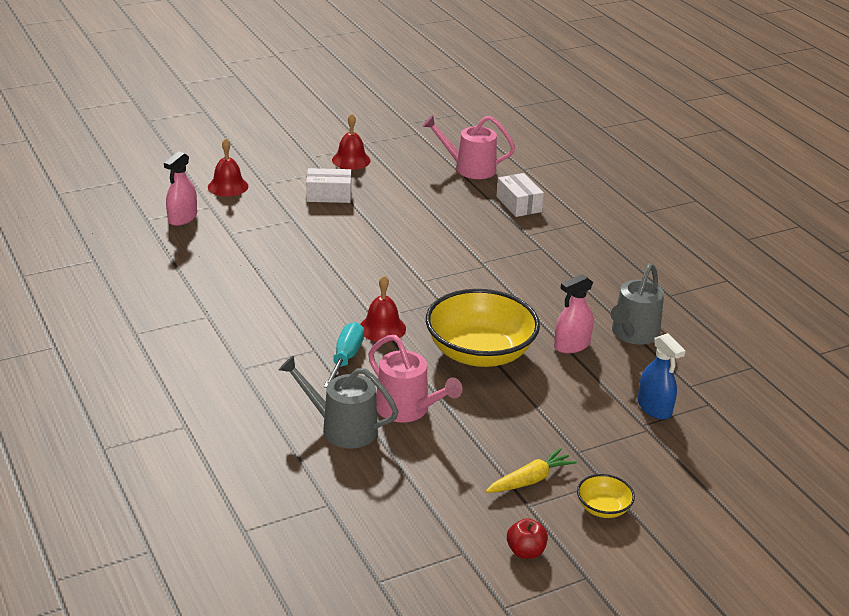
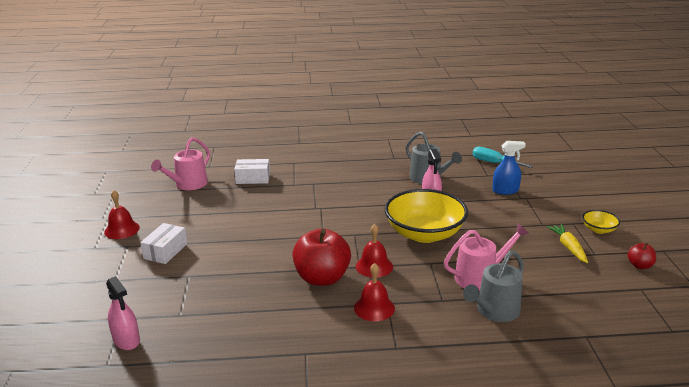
camera: 65 degrees left, 5 degrees down
red bell [208,138,248,197] -> red bell moved to [354,263,395,321]
turquoise screwdriver [324,322,364,388] -> turquoise screwdriver moved to [473,147,533,168]
none -> red apple [292,228,351,286]

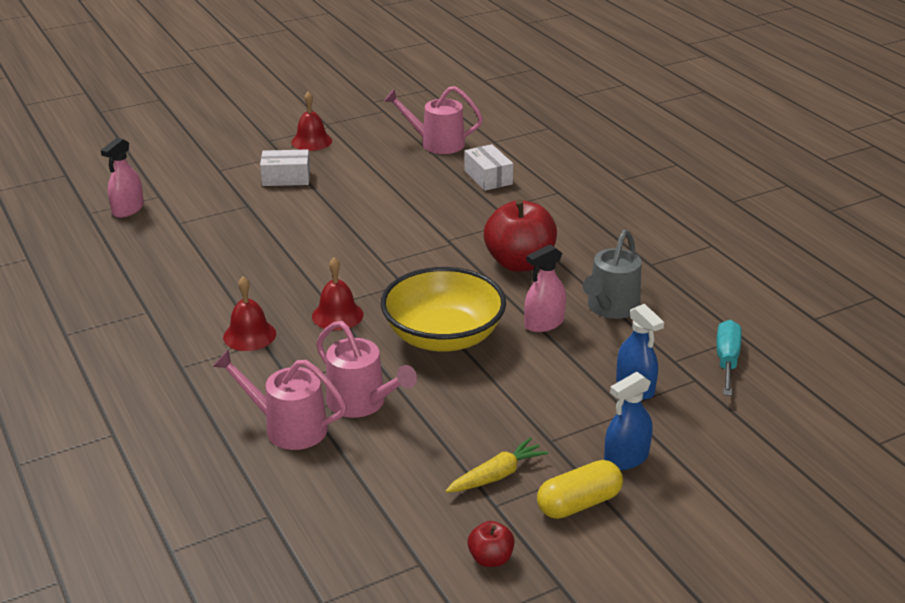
camera: 65 degrees right, 5 degrees up
red apple [292,228,351,286] -> red apple moved to [484,199,557,272]
grey watering can [463,250,524,322] -> pink watering can [213,350,347,450]
yellow bowl [582,210,620,234] -> yellow capsule [537,460,623,519]
none -> blue spray bottle [604,372,653,470]

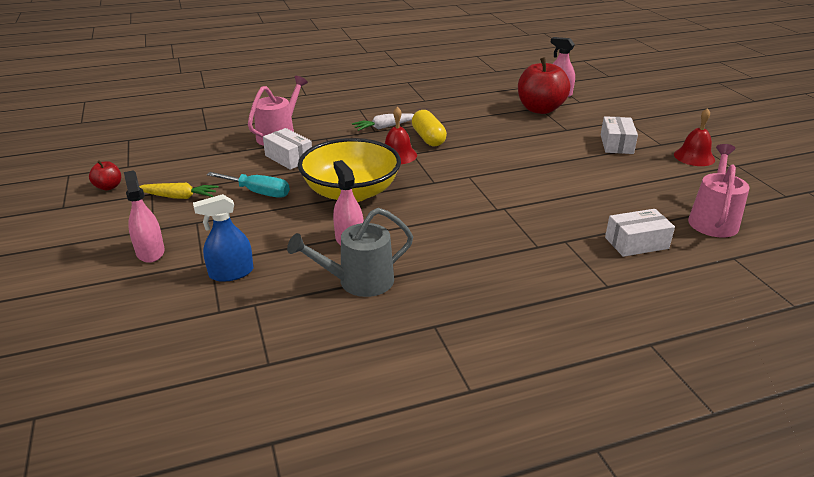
camera: 100 degrees right, 0 degrees up
red bell [223,277,276,351] -> white carrot [352,113,414,131]
pink watering can [316,321,417,418] -> white box [263,128,312,170]
yellow carrot [446,438,548,493] -> yellow carrot turned 60 degrees counterclockwise [139,183,219,199]
red apple [484,199,557,272] -> red apple moved to [518,57,570,114]
yellow capsule [537,460,623,519] -> yellow capsule moved to [412,110,447,146]
grey watering can [583,230,642,319] -> grey watering can turned 60 degrees counterclockwise [287,208,413,297]
blue spray bottle [604,372,653,470] -> pink spray bottle [124,170,165,263]
turquoise screwdriver [717,320,742,396] -> turquoise screwdriver moved to [207,172,290,198]

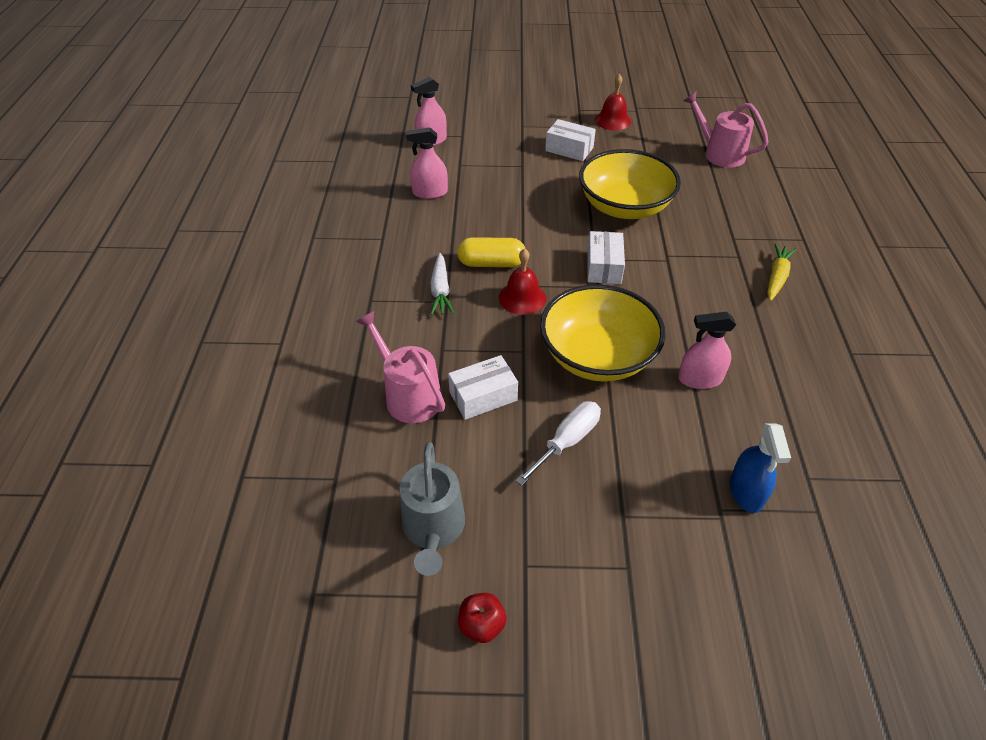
camera: 70 degrees left, 15 degrees up
pink spray bottle [124,170,165,263] -> pink spray bottle moved to [406,127,448,199]
yellow carrot [139,183,219,199] -> yellow carrot moved to [767,243,797,301]
turquoise screwdriver [207,172,290,198] -> white screwdriver [515,401,601,486]
grey watering can [287,208,413,297] -> grey watering can moved to [400,442,465,576]
red apple [518,57,570,114] -> none
white box [605,209,675,257] -> white box moved to [587,231,625,284]
none -> yellow bowl [579,149,681,219]

